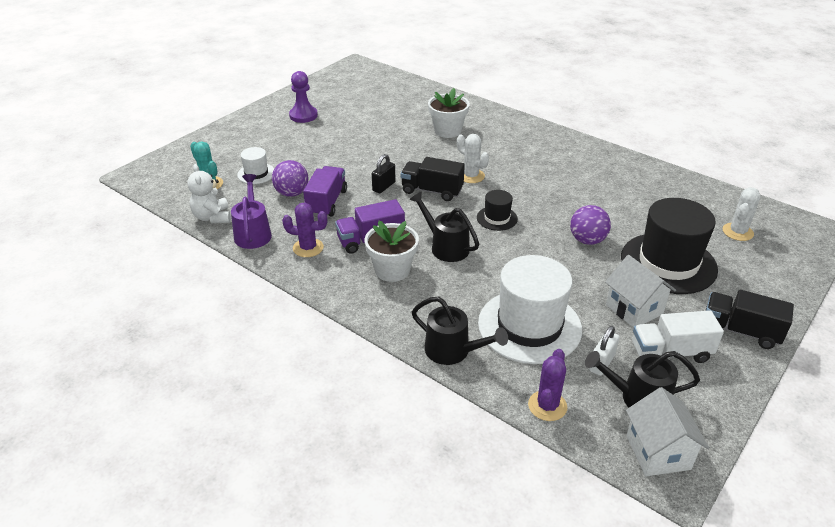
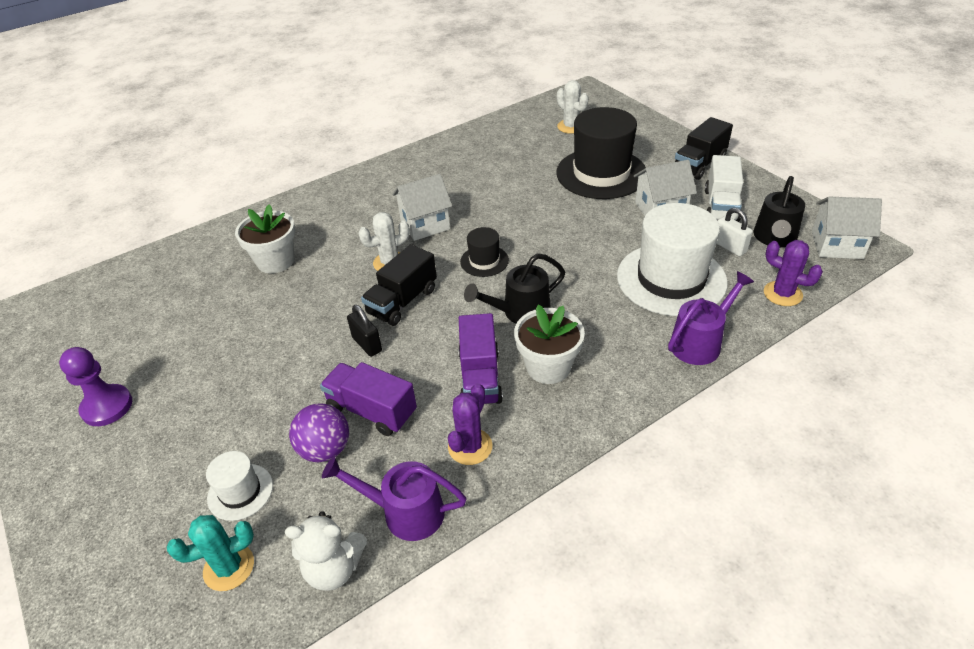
camera: 70 degrees left, 5 degrees up
black watering can [412,297,508,365] -> purple watering can [668,271,754,365]
purple ball [570,205,611,245] -> none
none -> white house [392,174,452,241]

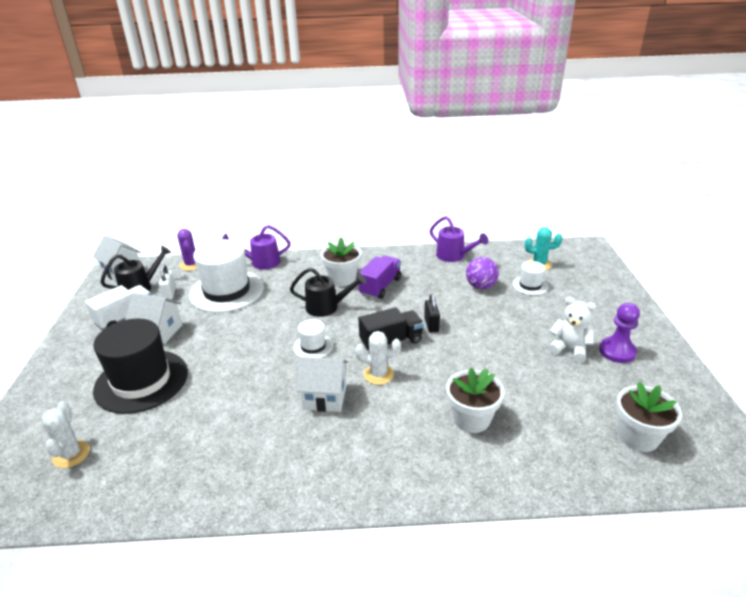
camera: 150 degrees left, 10 degrees down
white teddy bear [285,511,367,591] -> white teddy bear moved to [548,297,596,362]
purple truck [320,362,417,436] -> none
purple cactus [448,383,492,465] -> none
black hat [460,227,509,277] -> white hat [293,319,333,358]
black truck [675,117,733,180] -> none
none -> white flower pot [616,382,682,452]

